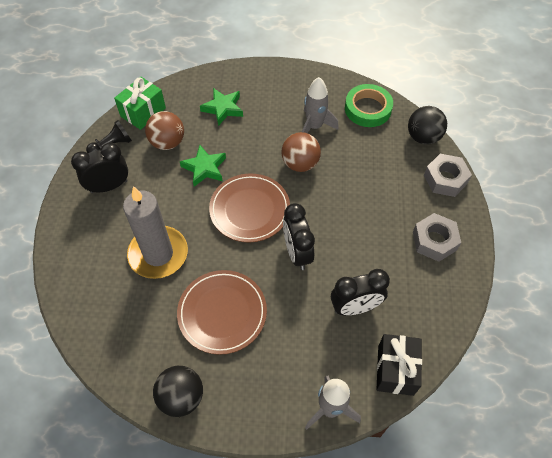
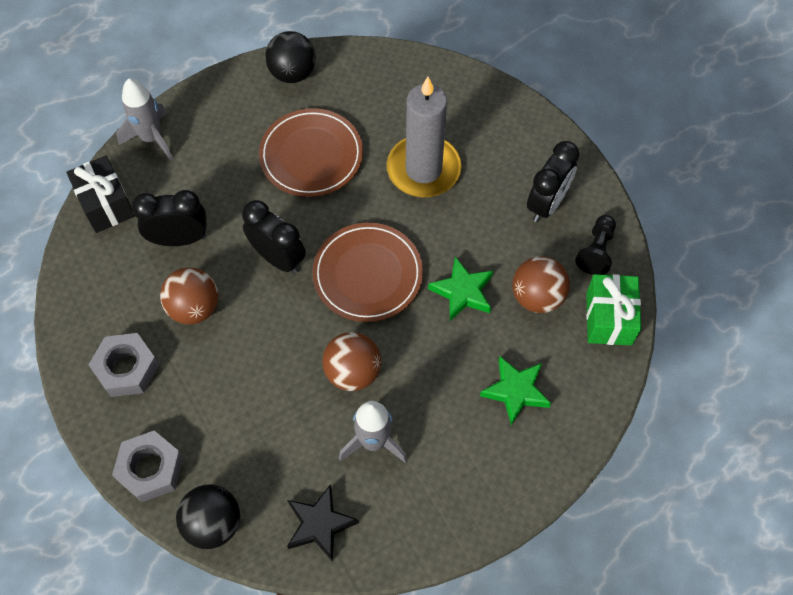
camera: 145 degrees right, 5 degrees up
black clock [331,269,390,316] -> black clock turned 45 degrees clockwise [131,190,207,246]
green tape [345,84,393,127] -> black star [287,484,359,562]
none -> brown ball [160,268,218,325]

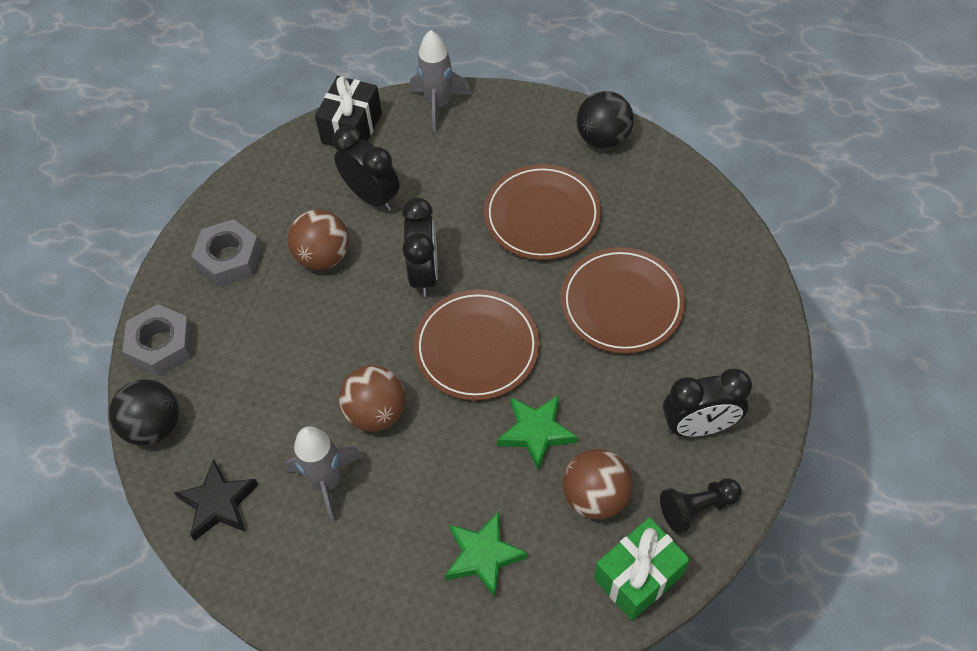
camera: 50 degrees right, 5 degrees down
grey candle [387,77,461,197] -> brown plate [561,247,685,354]

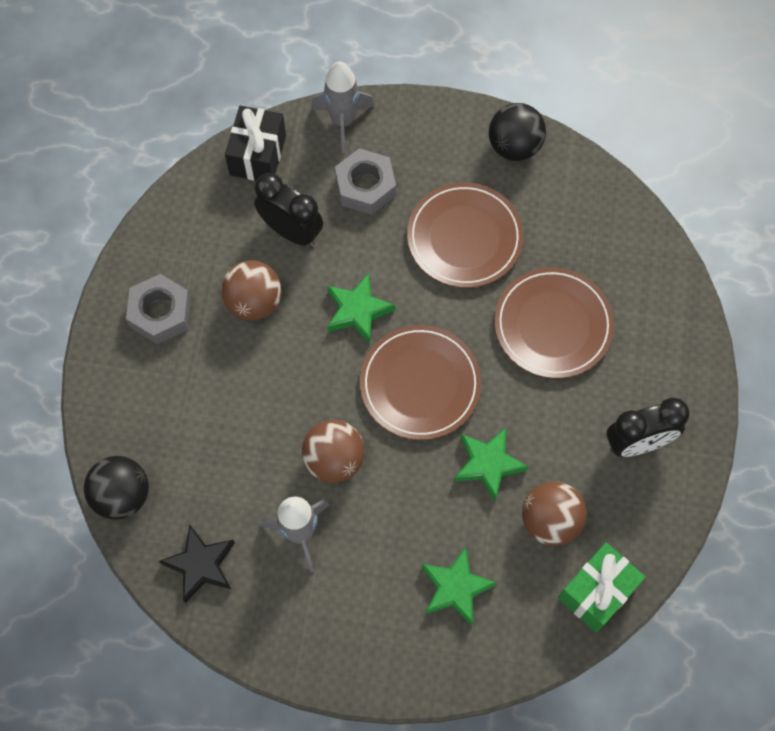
camera: 10 degrees left, 10 degrees up
grey nut [123,304,193,377] -> grey nut moved to [335,148,396,215]
black clock [402,197,438,297] -> green star [327,273,395,344]
black pawn [660,479,741,534] -> none

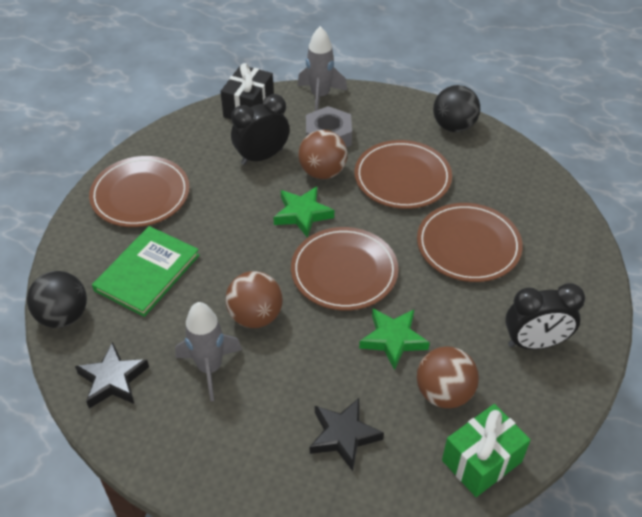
camera: 10 degrees right, 20 degrees down
grey nut [126,274,191,344] -> brown plate [89,156,190,227]
brown ball [221,260,282,320] -> brown ball moved to [298,130,347,179]
black clock [254,173,323,247] -> black clock turned 75 degrees counterclockwise [231,94,290,165]
green star [422,547,497,626] -> black star [310,398,384,471]
none -> green book [92,226,200,317]

